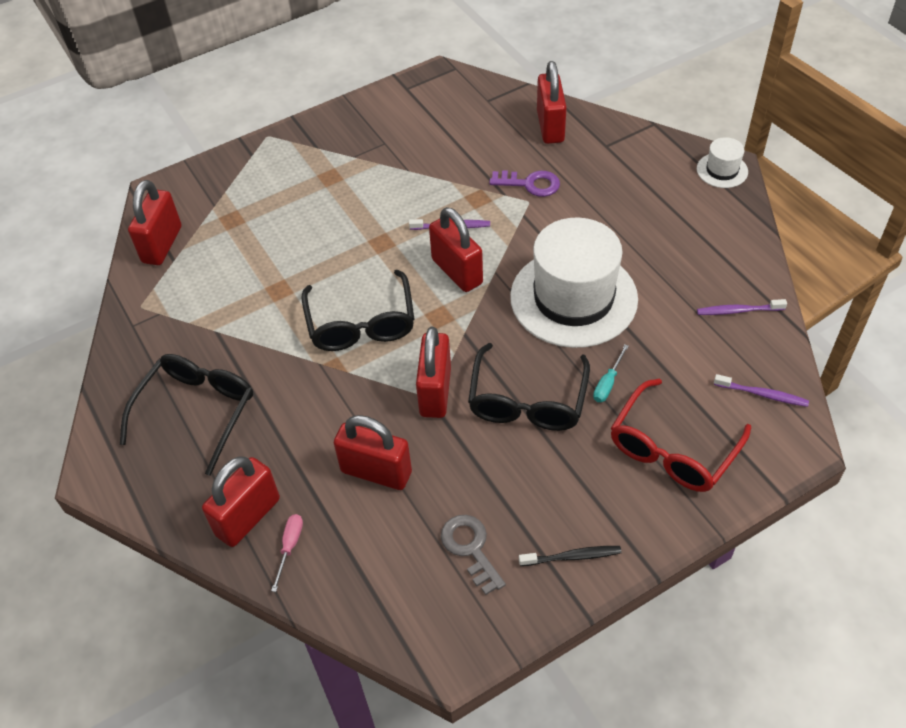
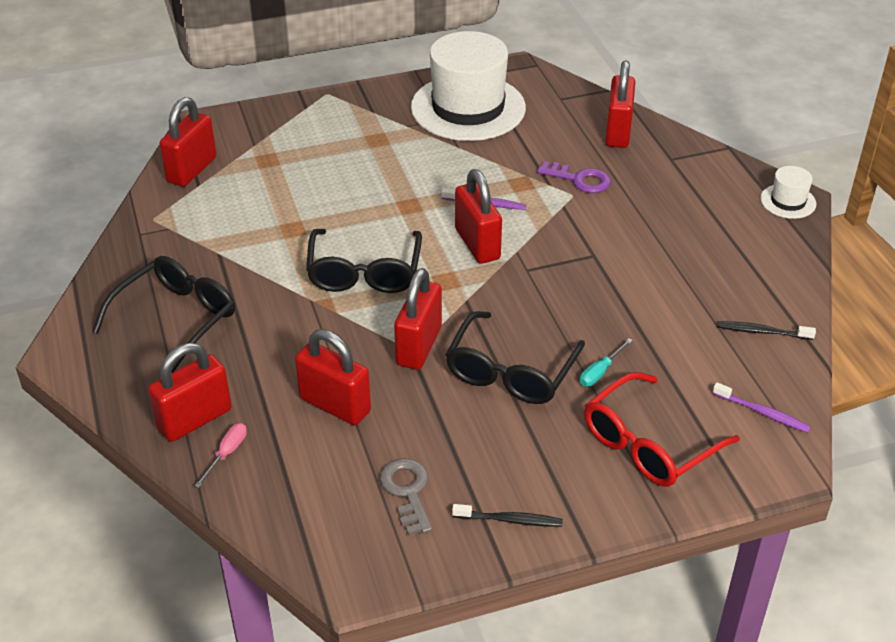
camera: 10 degrees right, 10 degrees down
white hat [510,218,638,348] -> white hat moved to [411,31,526,141]
purple toothbrush [697,299,787,315] -> black toothbrush [717,321,816,340]

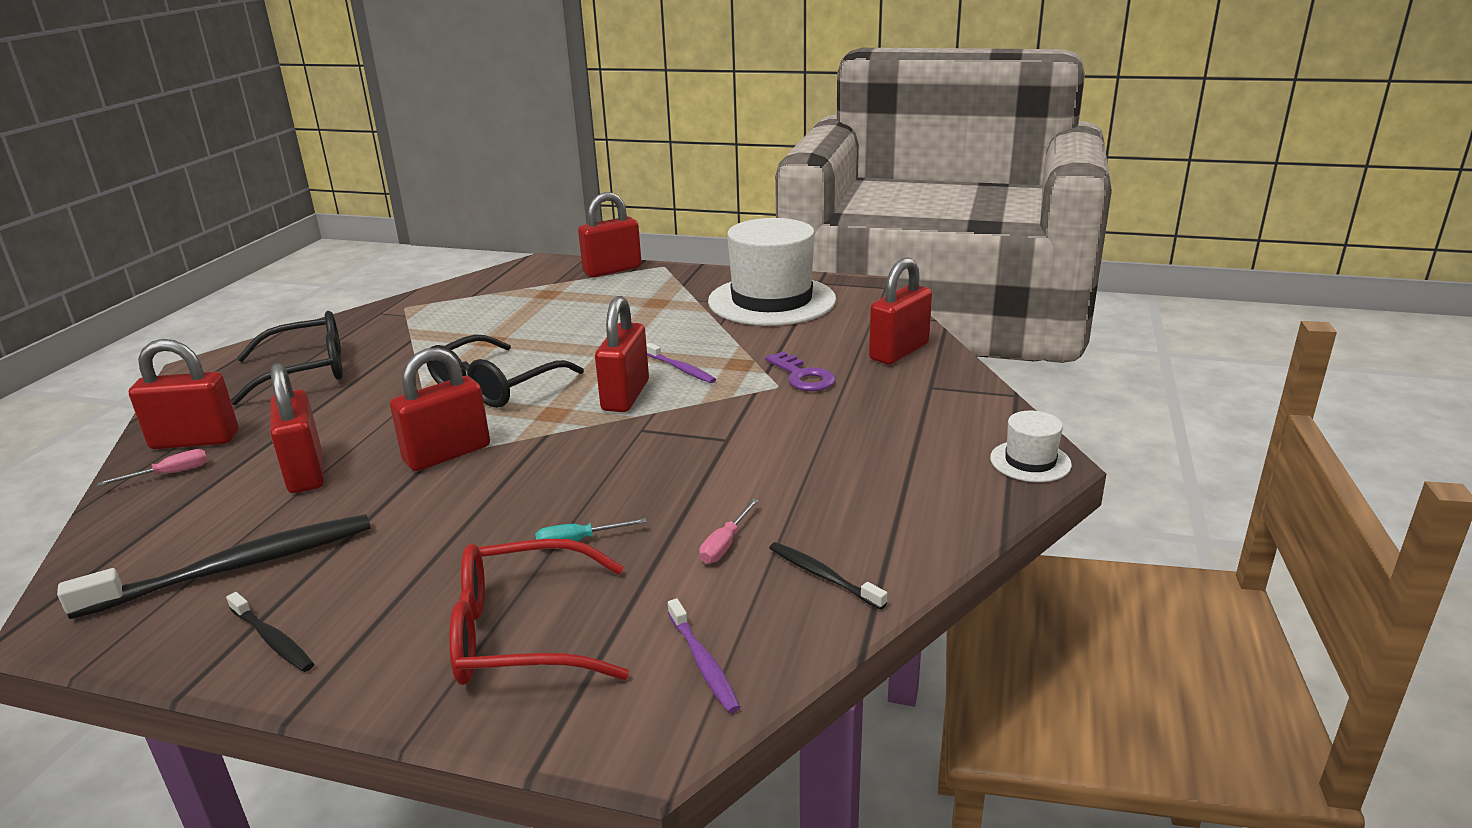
camera: 35 degrees right, 15 degrees down
red padlock [160,97,217,187] -> red padlock moved to [578,192,642,277]
grey key [380,458,432,536] -> black toothbrush [57,514,371,619]
black glasses [446,311,585,404] -> none
none -> pink screwdriver [699,499,759,564]

